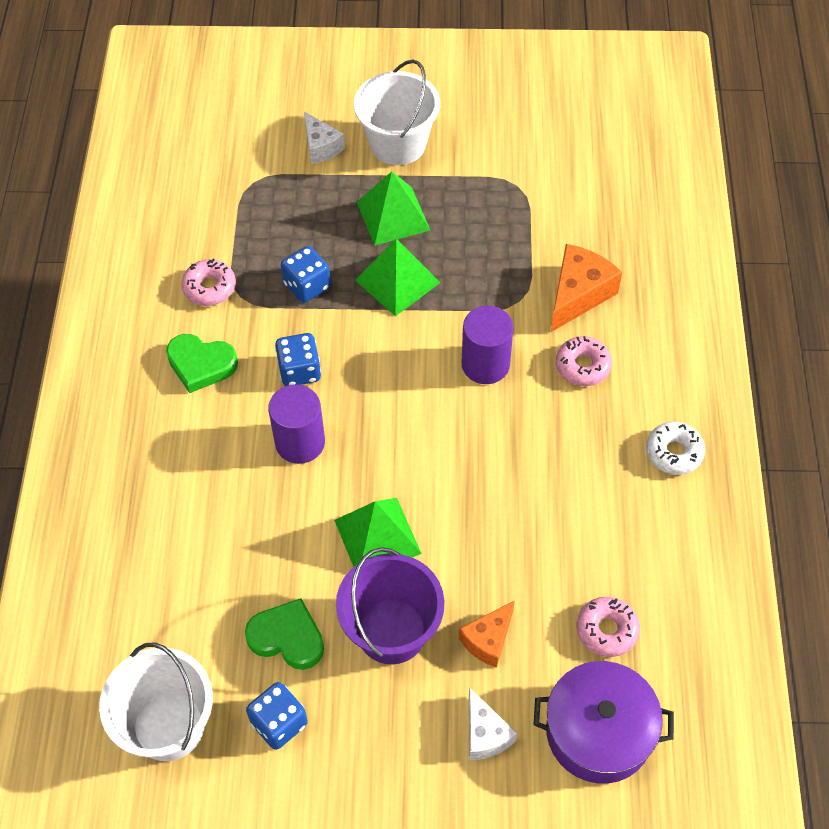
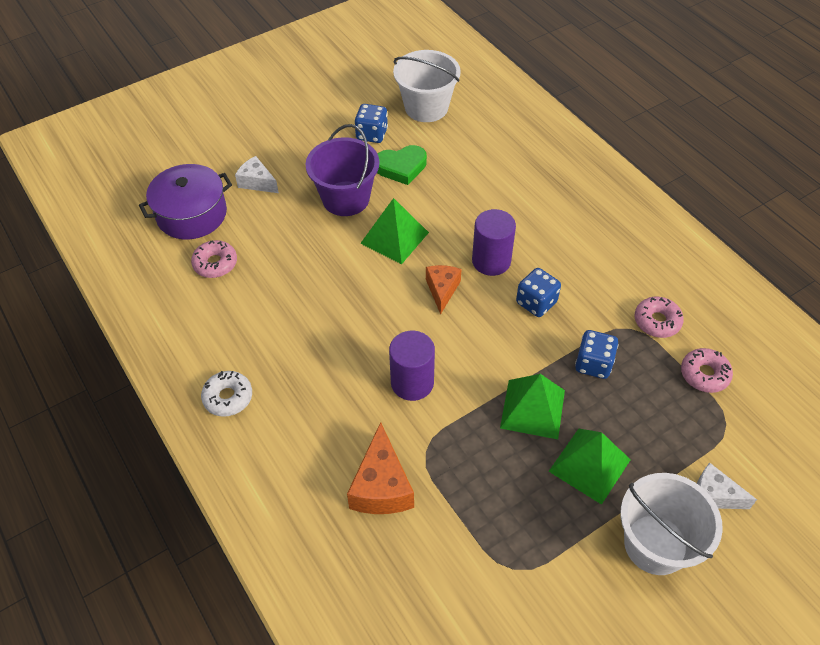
camera: 145 degrees right, 5 degrees down
green heart [166,334,238,393] -> none
orange cheese [459,600,515,668] -> orange cheese moved to [426,265,462,315]
pink donut [556,336,612,386] -> pink donut moved to [681,348,733,393]

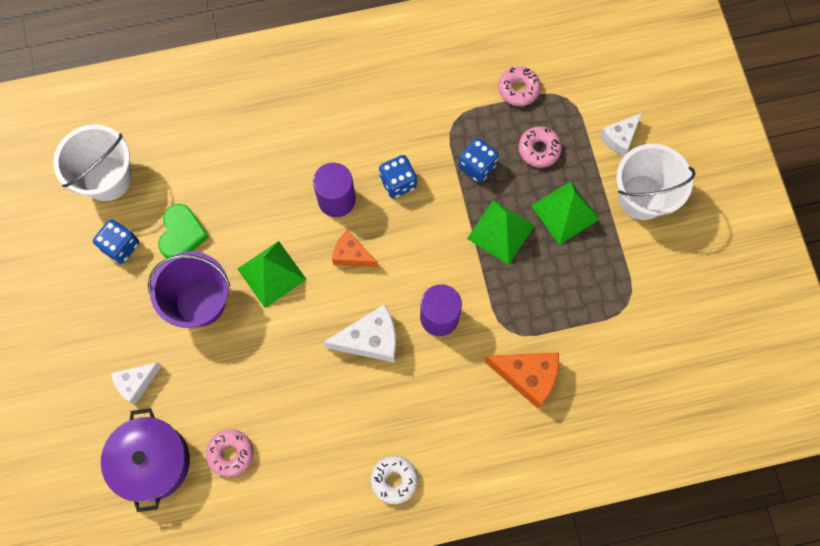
camera: 70 degrees left, 20 degrees up
pink donut [634,297,684,338] -> pink donut moved to [518,126,562,168]
none -> white cheese [323,304,396,363]

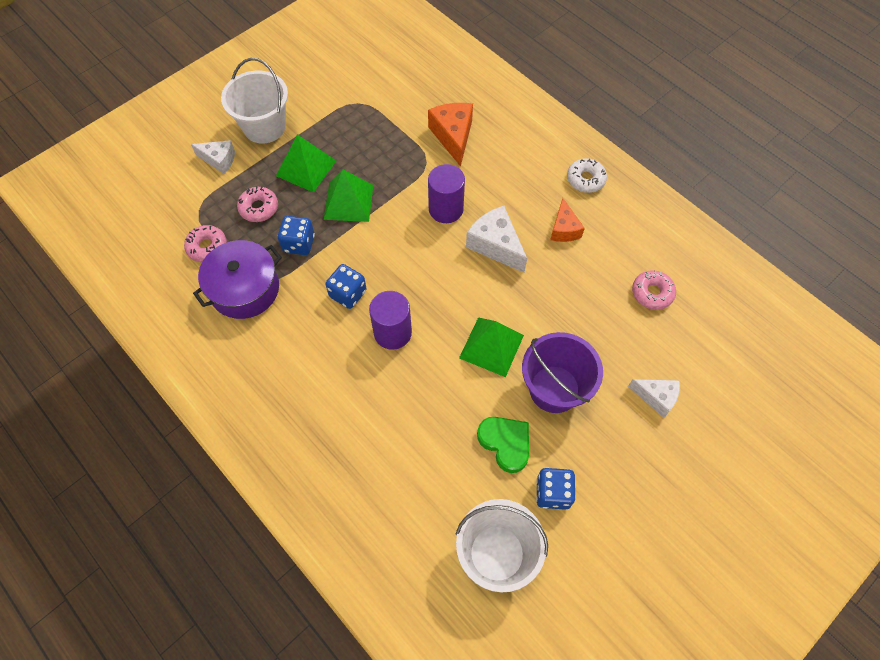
camera: 120 degrees left, 10 degrees down
purple pot [101,408,190,512] -> purple pot moved to [193,240,282,319]
green heart [158,204,209,258] -> green heart turned 75 degrees clockwise [477,417,529,473]
orange cheese [332,230,378,267] -> orange cheese moved to [550,198,585,242]

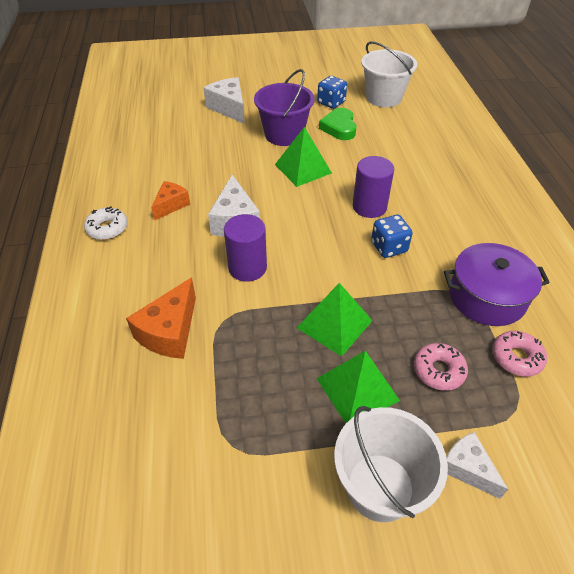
camera: 145 degrees left, 15 degrees down
blue dice [278,216,315,255] -> none
white cheese [628,379,680,418] -> white cheese [204,77,245,124], size x1.54
pink donut [632,270,676,310] -> none

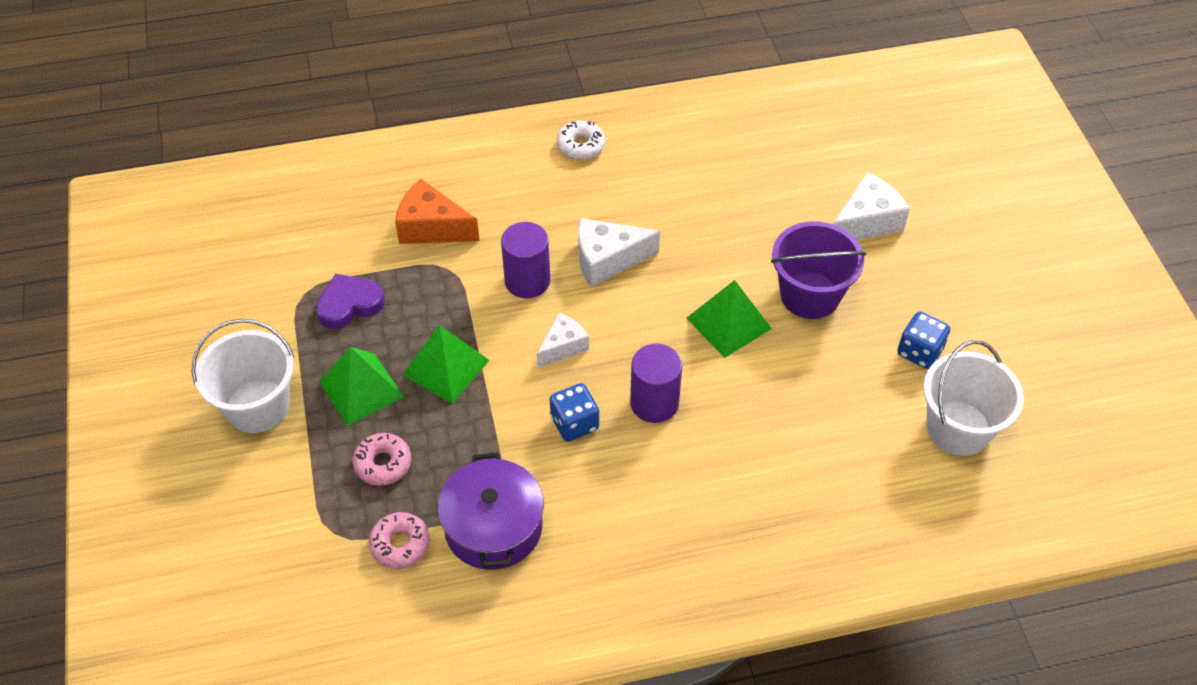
camera: 85 degrees right, 5 degrees up
orange cheese [151,181,190,220] -> none
green heart [319,108,357,140] -> none
white cheese [446,432,508,499] -> white cheese moved to [537,313,589,367]
none -> purple heart [316,274,385,329]

